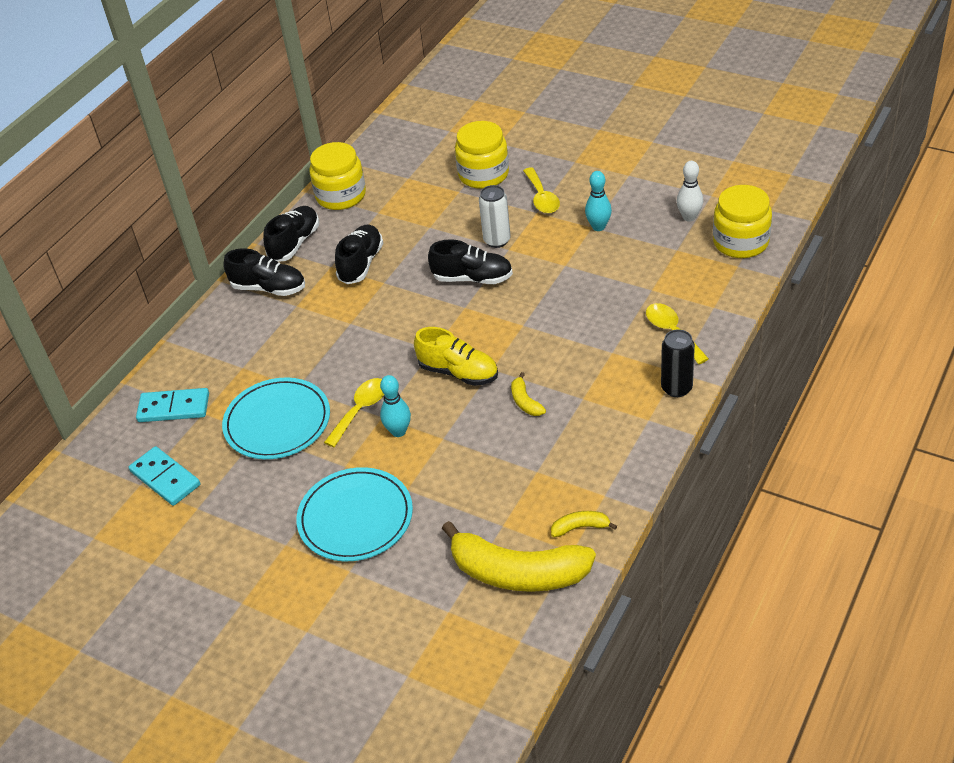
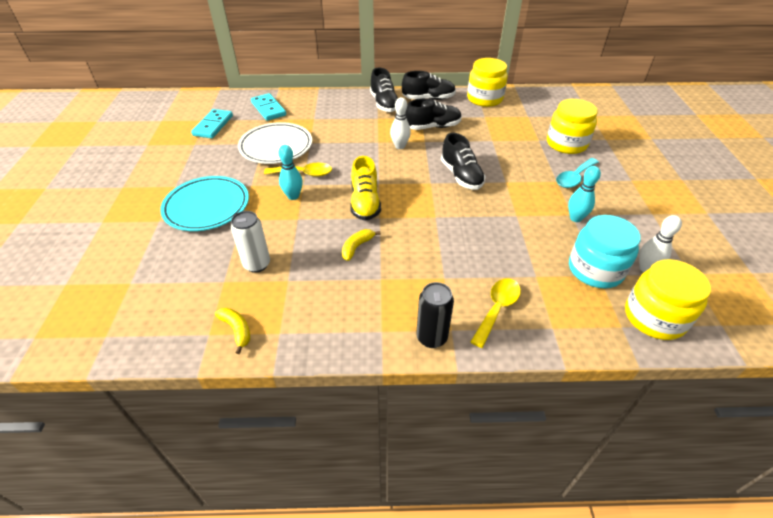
camera: 55 degrees right, 0 degrees up
turquoise plate [222,377,330,459] -> white plate [238,122,312,164]
yellow banana [442,521,596,592] -> none
white can [479,185,511,248] -> white can moved to [231,211,270,273]
yellow spoon [523,167,560,213] -> turquoise spoon [556,158,599,188]
none -> white bowling pin [390,97,411,149]
none -> turquoise jar [569,215,641,288]

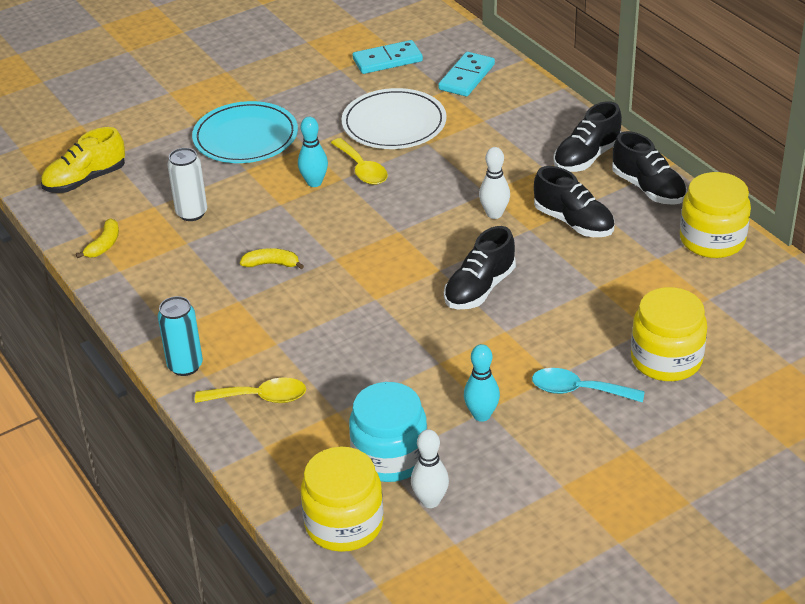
camera: 60 degrees right, 5 degrees down
yellow shoe [350,156,381,221] -> yellow shoe moved to [41,127,125,193]
black can [416,282,454,348] -> turquoise can [158,296,203,376]

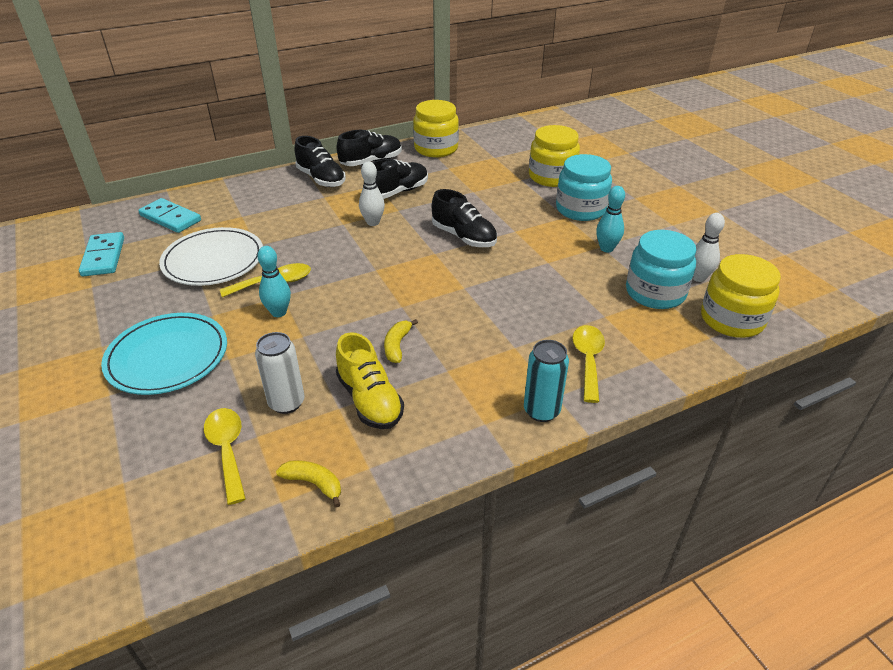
camera: 85 degrees left, 0 degrees up
yellow shoe [41,127,125,193] -> yellow shoe moved to [336,332,404,429]
turquoise spoon [532,368,645,402] -> turquoise jar [556,154,612,221]
none -> yellow spoon [204,408,246,505]

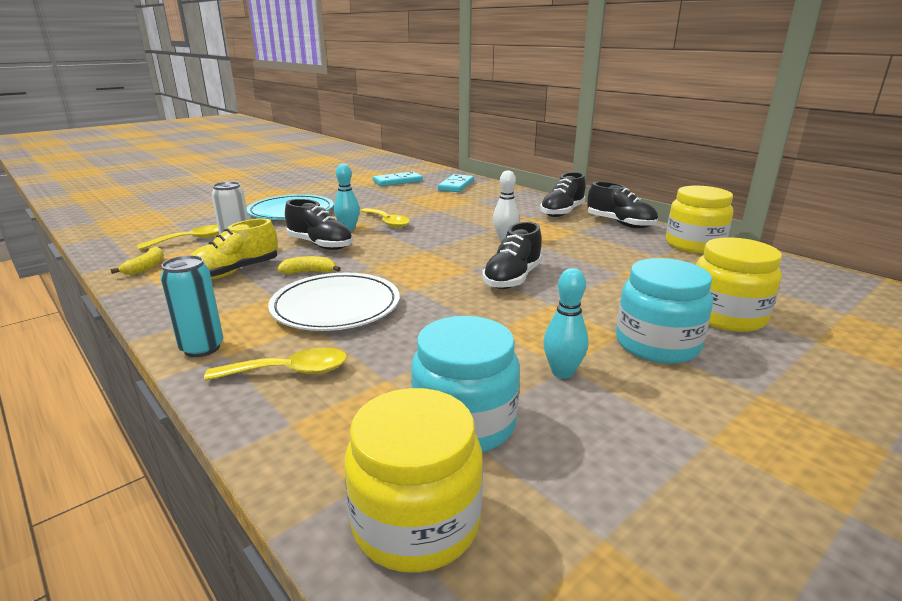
camera: 75 degrees right, 15 degrees down
white plate [159,227,263,286] -> white plate moved to [268,273,400,331]
black shoe [372,159,428,199] -> black shoe moved to [285,199,353,250]
white bowling pin [693,213,725,282] -> none

